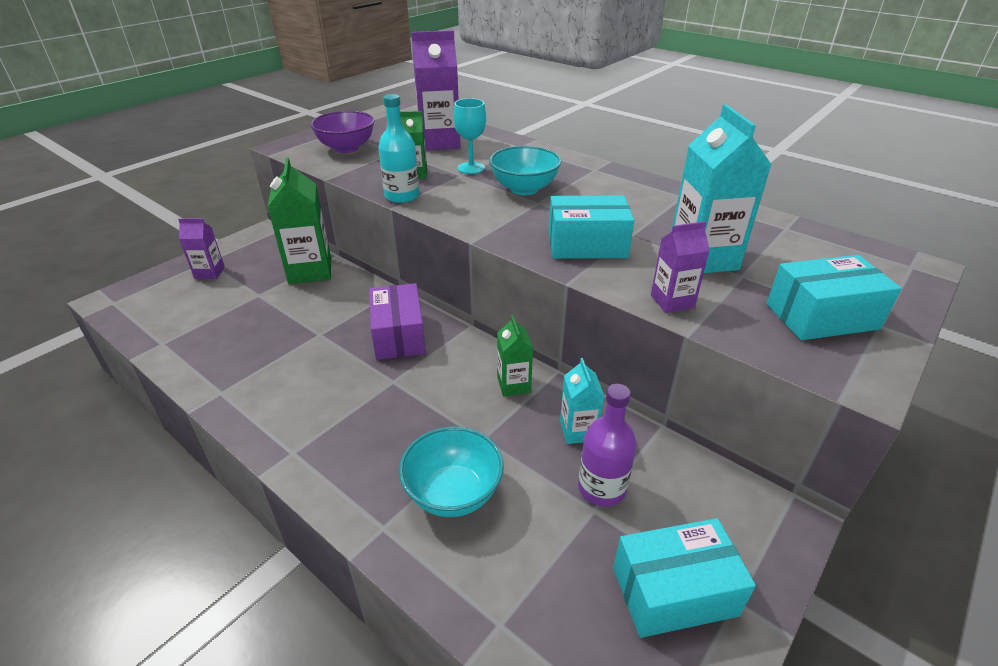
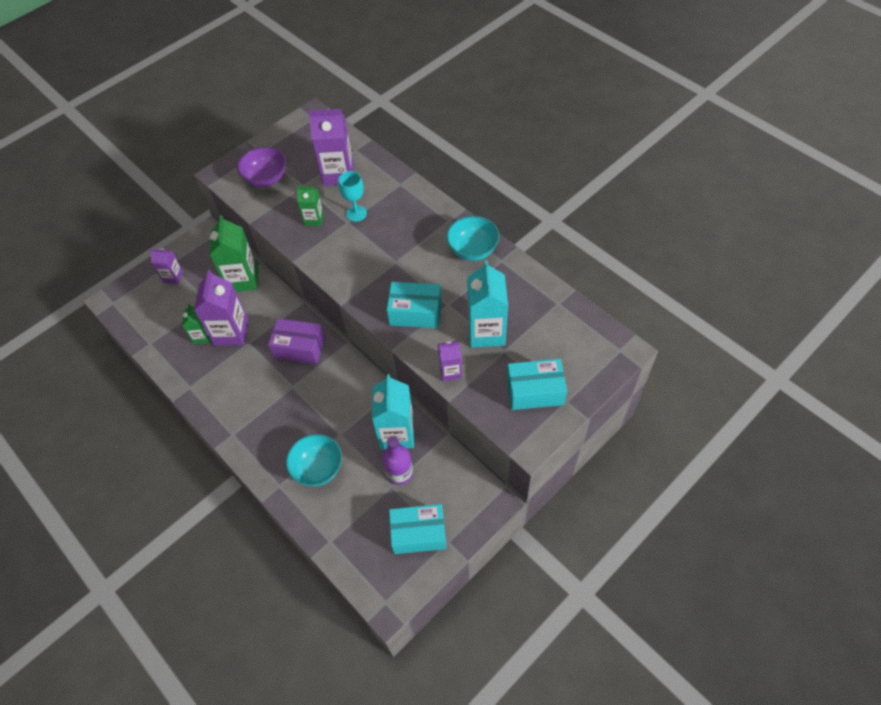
camera: 10 degrees right, 20 degrees up
purple box [369,283,426,360] -> purple box turned 75 degrees counterclockwise [268,319,325,364]
turquoise bottle [378,94,420,203] -> none
turquoise bowl [489,146,561,195] -> turquoise bowl moved to [446,216,499,261]
green carton [497,315,533,397] -> green carton moved to [182,304,211,344]
turquoise carton [560,358,604,444] -> turquoise carton [372,374,414,450], size x1.82
none -> purple carton [194,270,249,346]

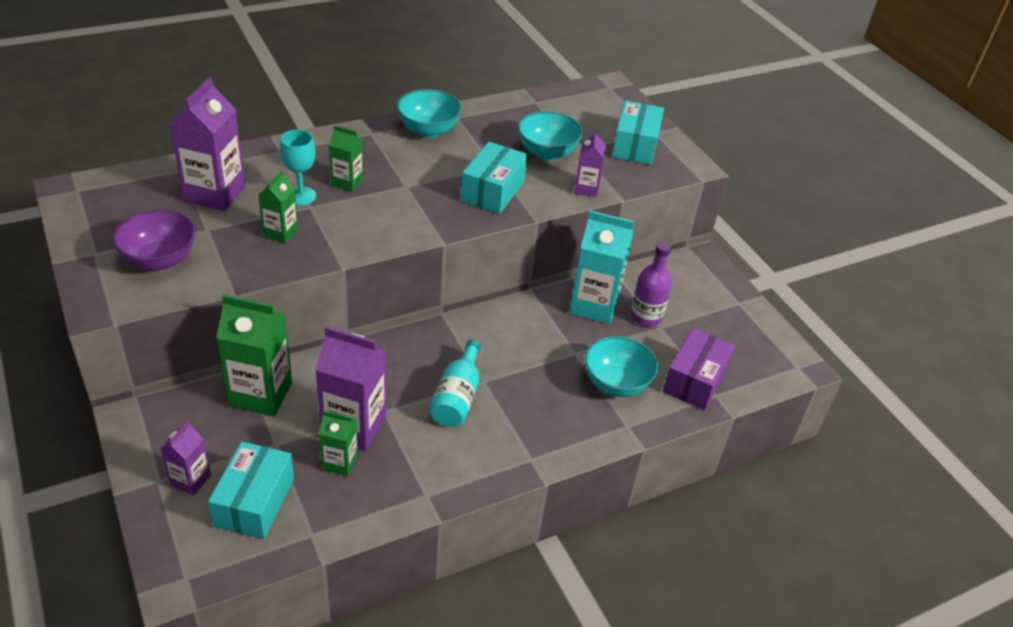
camera: 80 degrees left, 15 degrees down
purple box [268,319,325,364] -> purple box moved to [663,328,735,410]
turquoise box [389,504,446,554] -> turquoise box moved to [208,441,294,539]
turquoise carton [467,260,508,348] -> turquoise bowl [518,111,583,160]
none -> green carton [329,125,363,192]
none -> turquoise bottle [429,339,481,427]

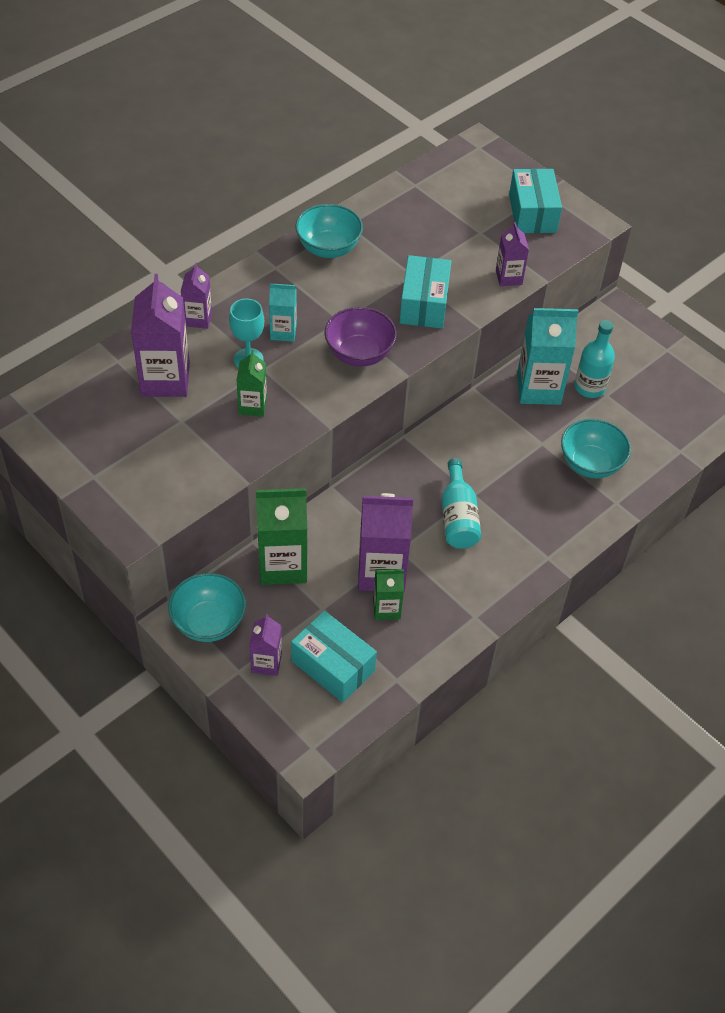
camera: 15 degrees left, 10 degrees up
purple bowl [113,210,196,270] -> purple bowl moved to [324,307,397,367]
turquoise box [208,441,294,539] -> turquoise box turned 45 degrees counterclockwise [291,611,377,703]
green carton [329,125,363,192] -> turquoise carton [269,283,297,342]
turquoise bowl [518,111,583,160] -> turquoise bowl moved to [168,573,246,642]
purple bottle [631,242,672,326] -> turquoise bottle [574,320,615,398]
purple box [663,328,735,410] -> none
none -> purple carton [181,263,212,329]

